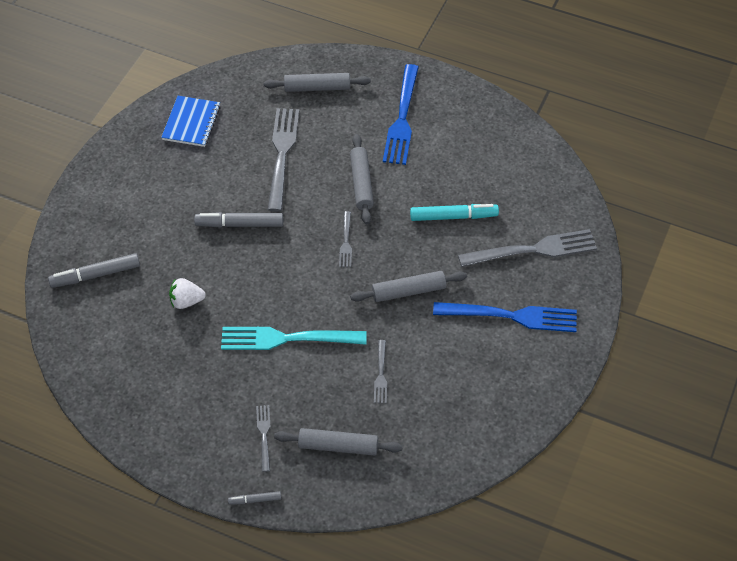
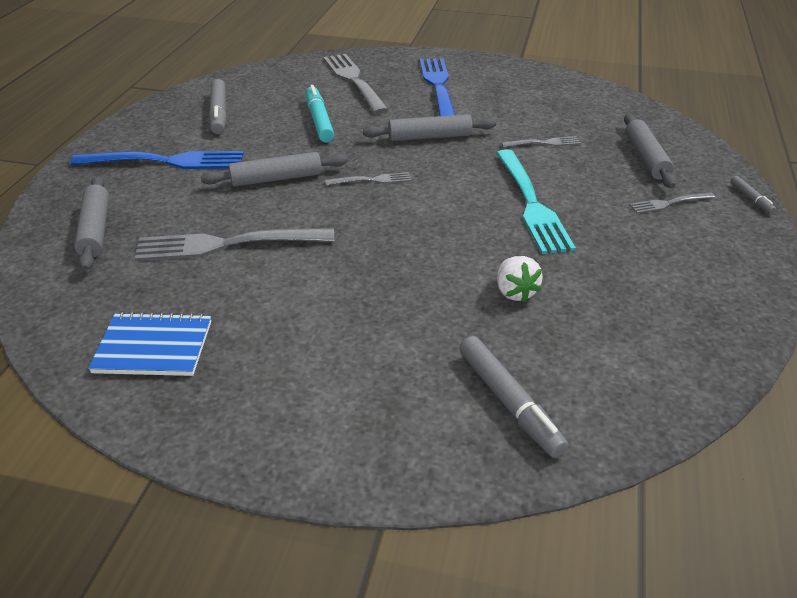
camera: 100 degrees left, 15 degrees down
grey marker [194,212,283,228] -> grey marker moved to [209,79,227,134]
grey rolling pin [350,271,467,302] -> grey rolling pin turned 75 degrees counterclockwise [363,114,497,141]

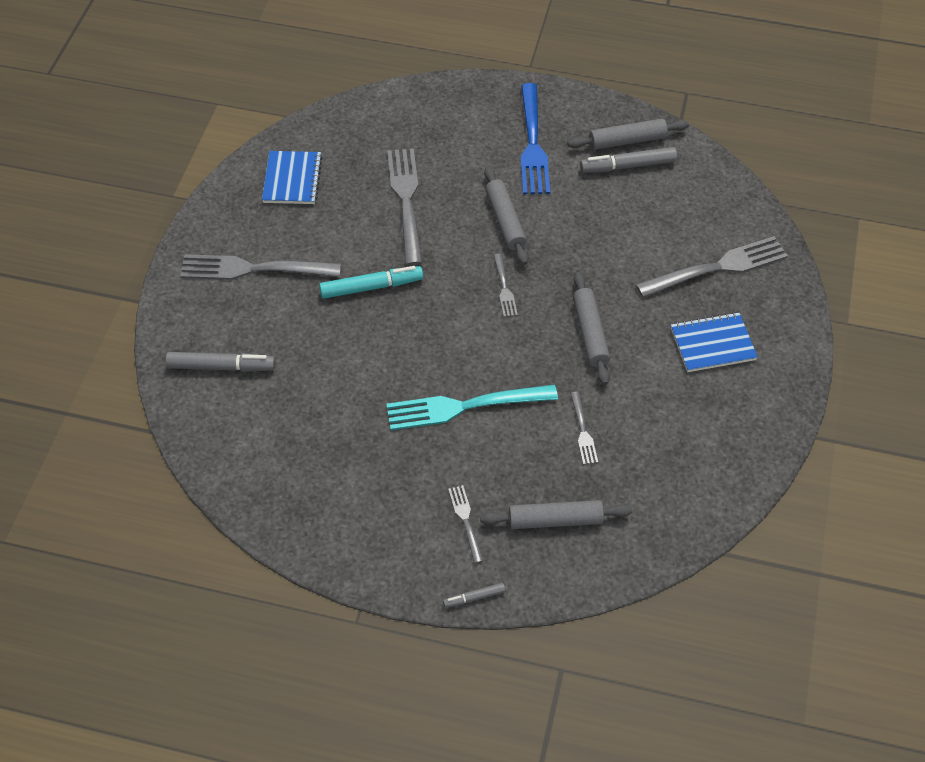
camera: 90 degrees right, 15 degrees up
grey rolling pin [74,176,109,271] -> grey rolling pin moved to [567,119,689,150]
turquoise marker [306,85,334,142] -> turquoise marker moved to [319,266,423,299]
blue fork [419,58,455,116] -> blue notebook [671,312,758,372]
grey marker [459,336,568,458] -> grey marker turned 150 degrees counterclockwise [165,352,275,372]
white strawberry [497,256,543,302] -> none
none -> grey fork [180,254,341,280]

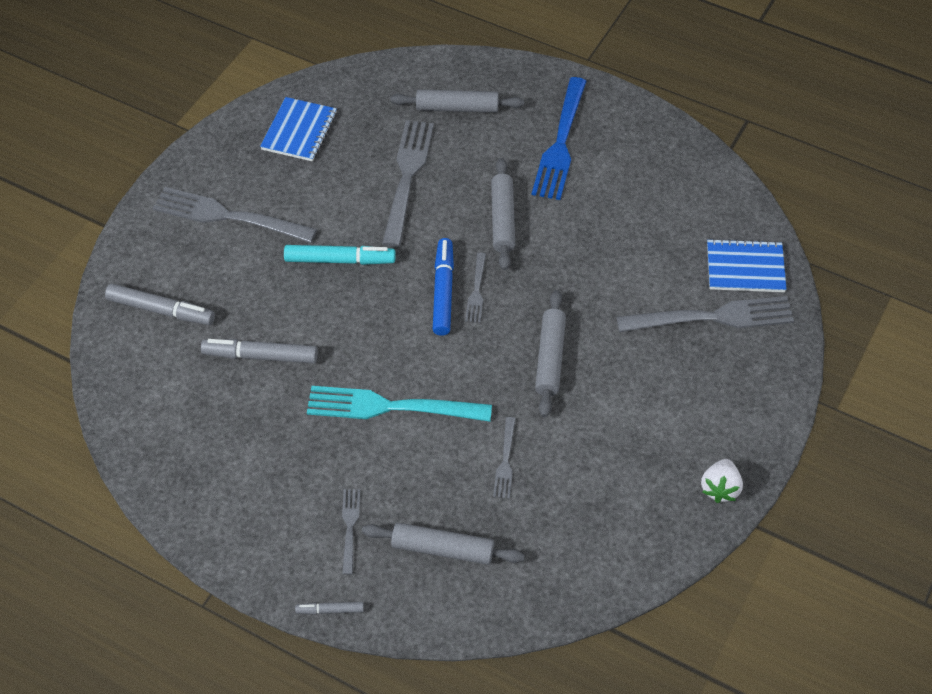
camera: 15 degrees right, 0 degrees up
grey rolling pin [567,119,689,150] -> grey rolling pin moved to [390,89,524,113]
grey marker [580,147,677,173] -> grey marker moved to [201,339,318,364]
blue notebook [671,312,758,372] -> blue notebook moved to [707,238,787,292]
none -> blue marker [433,238,454,336]
none -> white strawberry [701,459,743,503]

